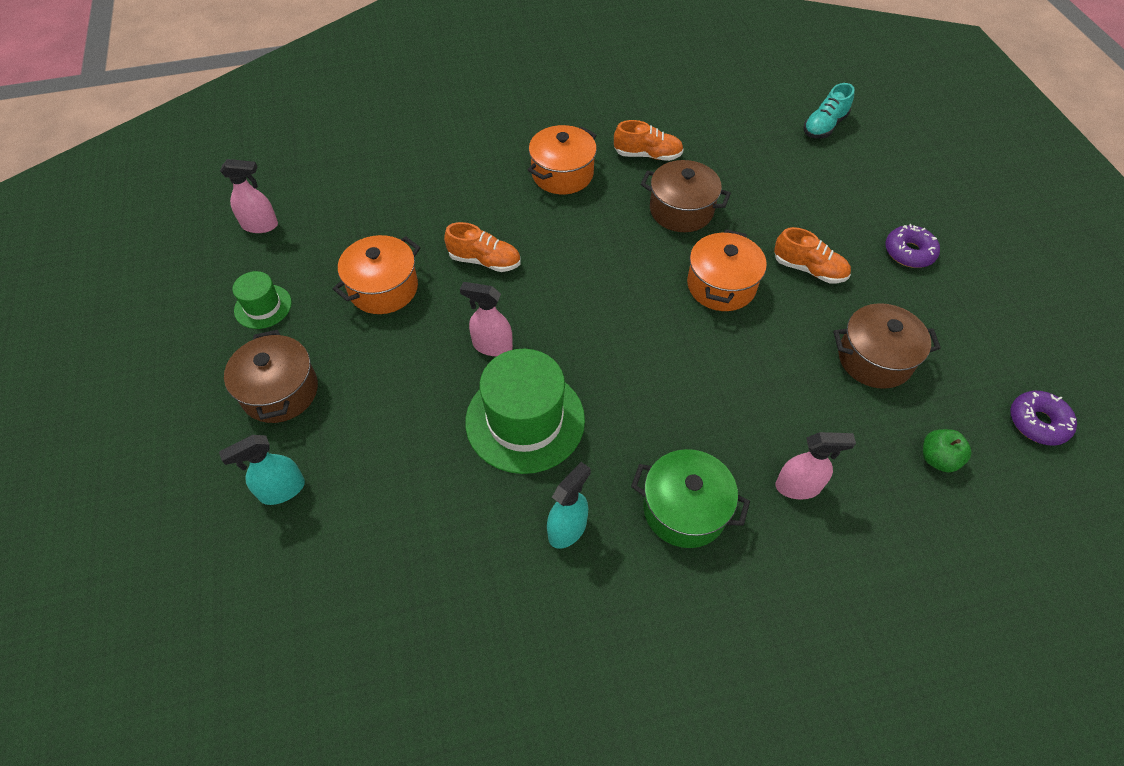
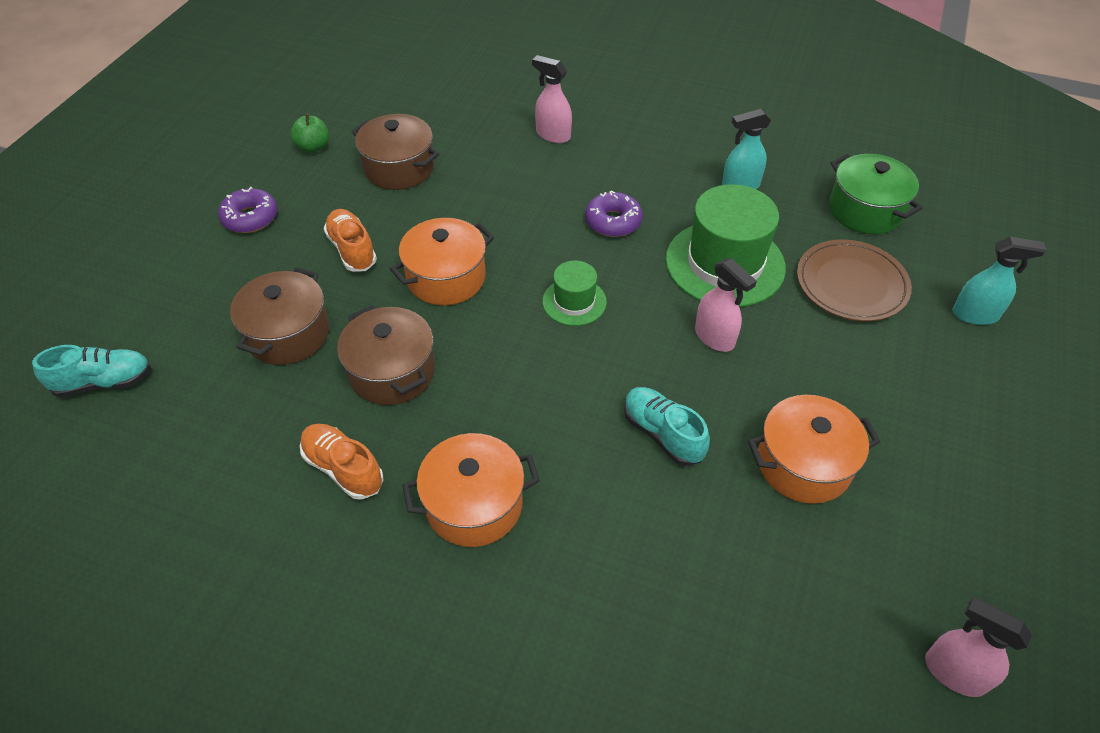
camera: 145 degrees left, 5 degrees down
brown pot [224,330,318,423] -> brown pot moved to [230,267,329,365]
green hat [232,271,292,329] -> green hat moved to [542,261,607,326]
orange shoe [444,222,521,272] -> turquoise shoe [624,387,710,466]
green pot [631,449,750,548] -> green pot moved to [829,154,923,234]
green apple [923,429,971,473] -> green apple moved to [290,114,329,153]
purple donut [1010,391,1077,446] -> purple donut moved to [585,191,643,237]
none -> brown plate [797,240,912,321]

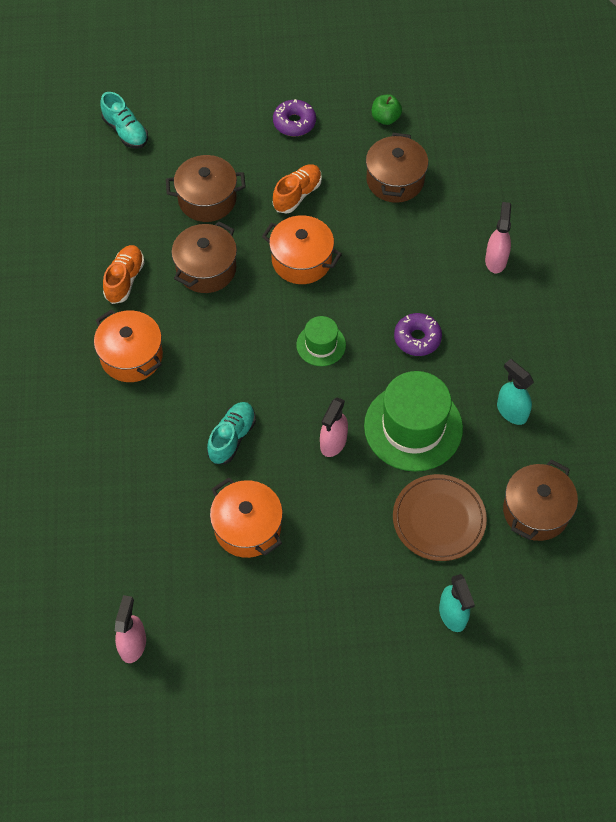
camera: 65 degrees right, 10 degrees up
green pot [829,154,923,234] -> brown pot [503,460,578,541]

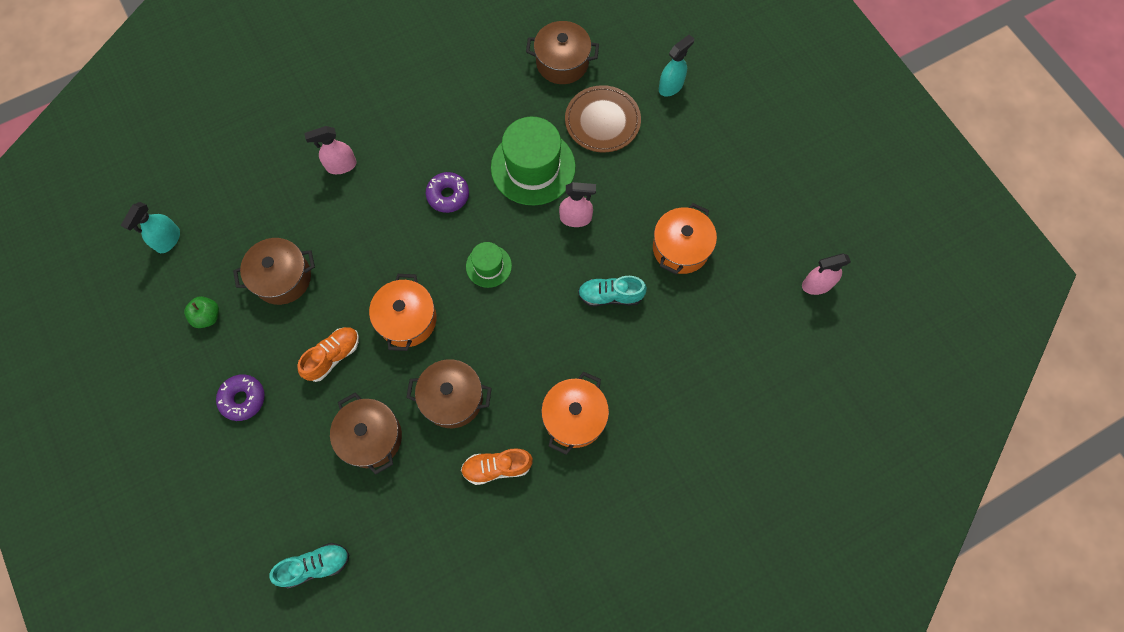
camera: 115 degrees left, 10 degrees up
turquoise shoe [100,92,148,149] -> turquoise shoe turned 45 degrees clockwise [269,543,350,588]
orange shoe [273,164,322,214] -> orange shoe turned 120 degrees clockwise [297,327,359,382]
turquoise spray bottle [497,359,534,425] -> turquoise spray bottle moved to [121,202,180,253]

